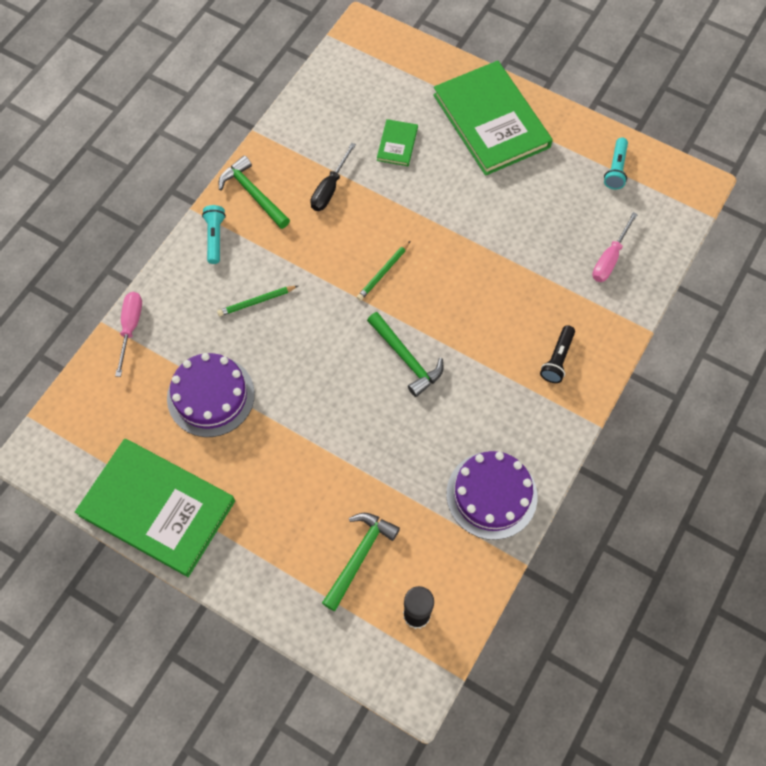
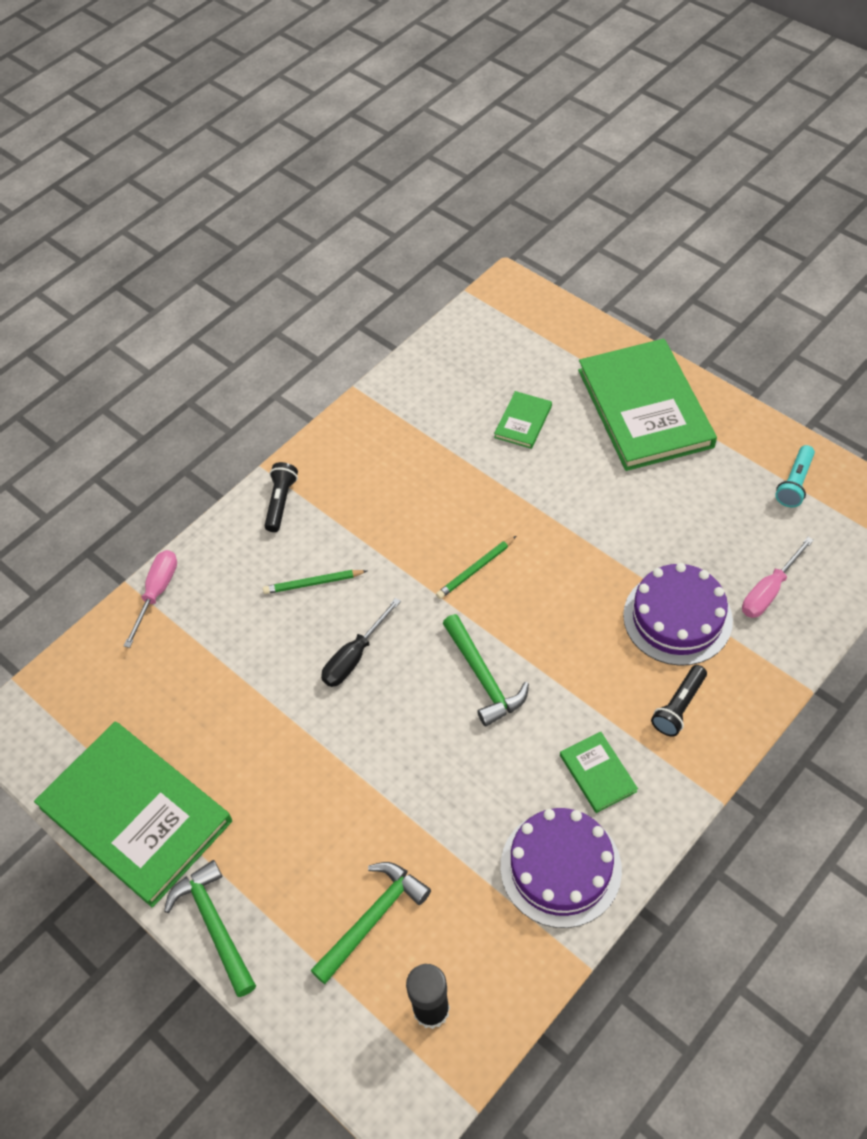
camera: 15 degrees right, 10 degrees down
purple cake [167,353,255,437] -> purple cake moved to [623,563,733,666]
turquoise flashlight [202,205,226,264] -> black flashlight [265,462,298,532]
green hammer [219,155,290,229] -> green hammer moved to [164,860,256,997]
black screwdriver [310,143,356,211] -> black screwdriver moved to [321,598,401,687]
none -> green book [560,731,638,813]

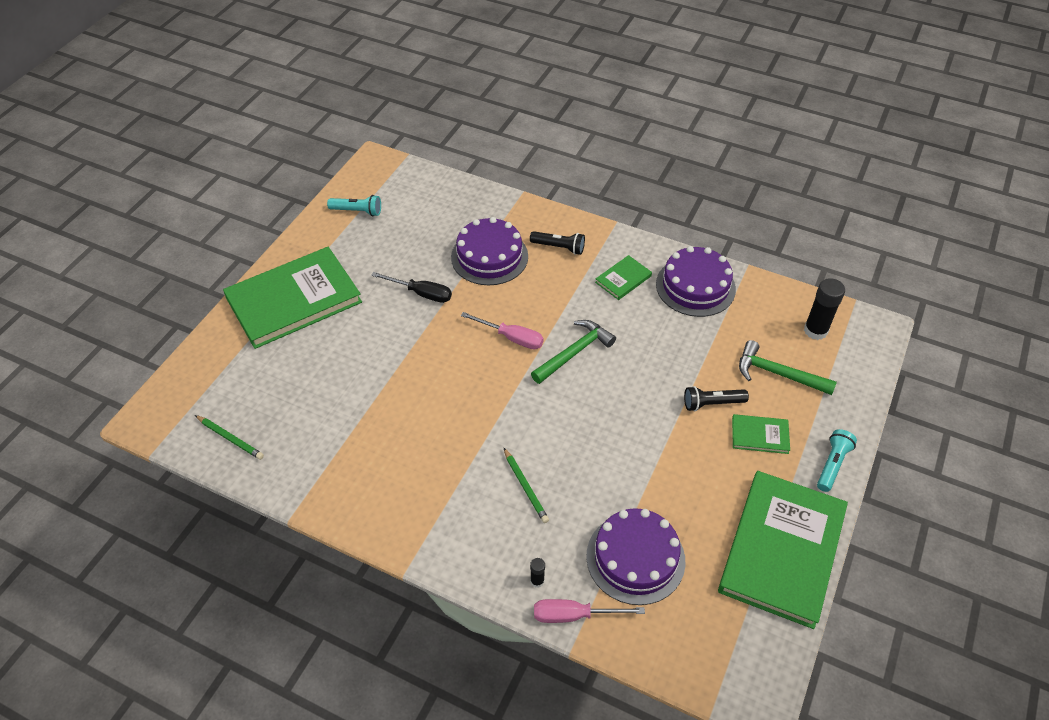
camera: 110 degrees left, 5 degrees down
green hammer [164,860,256,997] -> turquoise flashlight [817,429,857,492]
black flashlight [265,462,298,532] -> black flashlight moved to [684,386,749,411]
black screwdriver [321,598,401,687] -> black screwdriver moved to [371,272,452,303]
green pencil [436,536,516,599] -> green pencil moved to [195,415,264,460]
green book [494,391,552,449] -> green book moved to [732,414,790,454]
pink screwdriver [742,537,814,618] -> pink screwdriver moved to [461,312,544,349]
none -> black glue stick [530,558,545,588]
none -> purple cake [586,508,685,605]

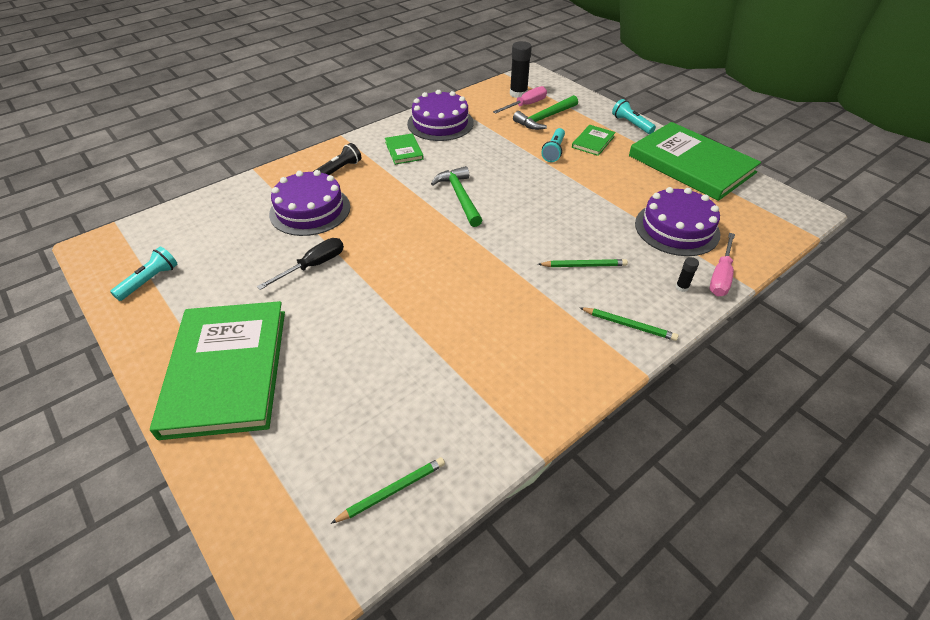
camera: 65 degrees left, 5 degrees down
pink screwdriver [461,312,544,349] -> pink screwdriver moved to [493,86,547,114]
black flashlight [684,386,749,411] -> turquoise flashlight [541,128,565,162]
none -> green pencil [579,307,678,341]

